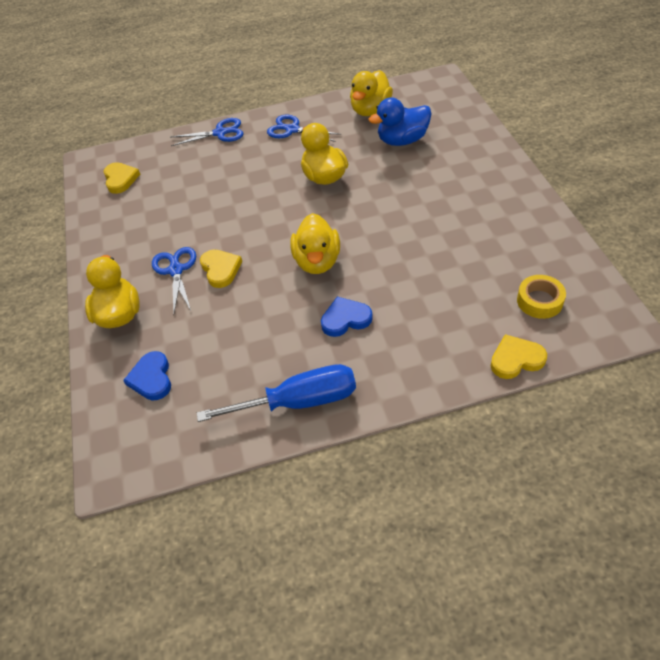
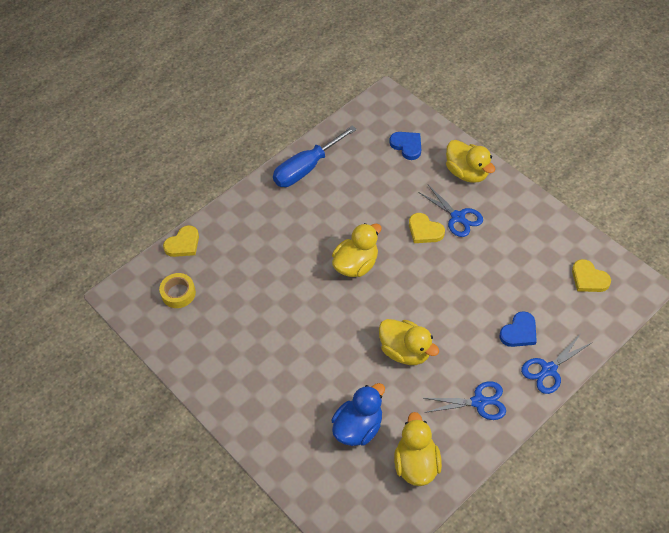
camera: 150 degrees right, 5 degrees up
yellow duck [290,213,340,274] -> yellow duck turned 75 degrees clockwise [332,223,382,277]
blue heart [321,297,373,337] -> blue heart moved to [499,311,537,347]

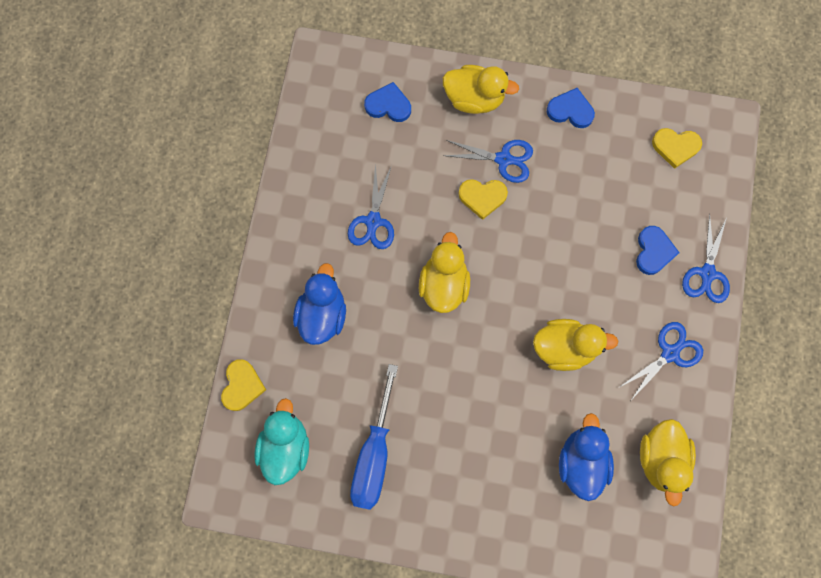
camera: 40 degrees left, 20 degrees up
yellow tape [159,273,196,308] -> turquoise duck [254,398,309,485]
blue screwdriver [273,125,357,187] -> blue screwdriver moved to [350,364,398,510]
yellow duck [394,412,442,486] -> yellow duck turned 135 degrees counterclockwise [640,419,696,507]
none -> blue duck [293,263,346,345]
none -> blue scissors [348,163,394,249]
none -> blue heart [547,88,595,128]

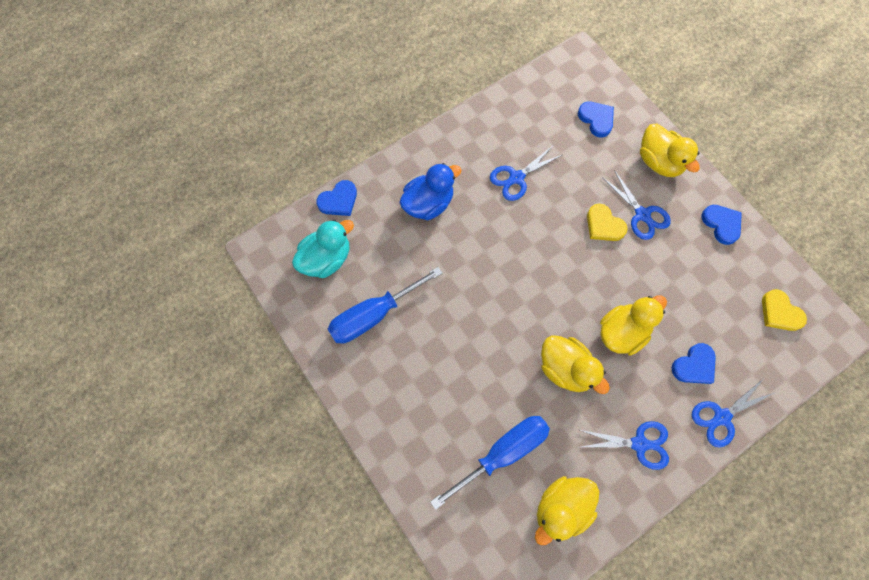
camera: 45 degrees right, 5 degrees down
yellow heart [221,359,266,411] -> blue heart [316,180,357,216]
yellow duck [419,232,470,313] -> yellow duck moved to [600,295,667,356]
blue duck [559,413,614,501] -> blue screwdriver [430,416,550,510]

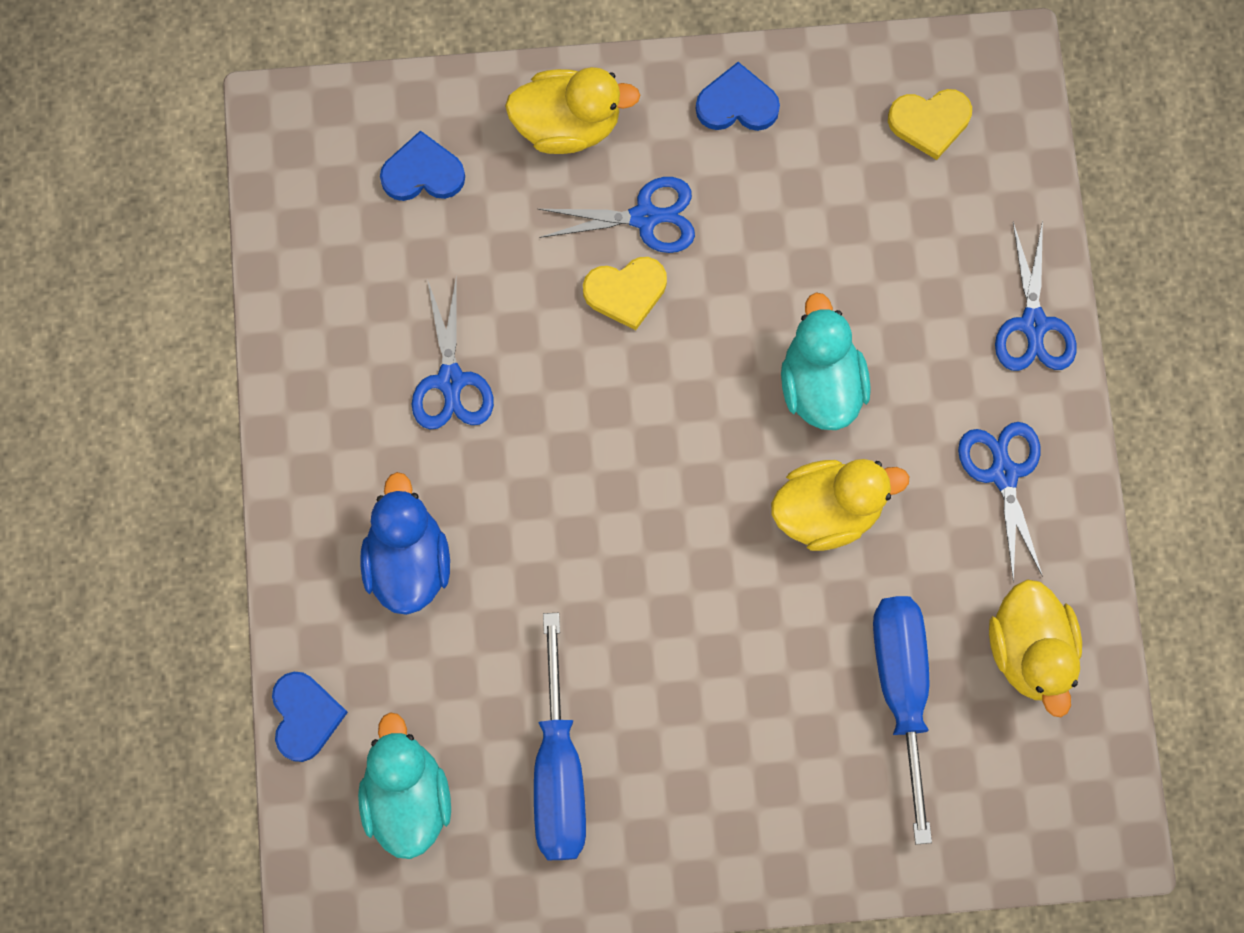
camera: 60 degrees left, 5 degrees up
blue scissors [580,421,669,470] -> blue scissors turned 45 degrees counterclockwise [958,422,1043,582]
yellow duck [600,295,667,356] -> turquoise duck [781,292,871,430]
blue heart [671,343,716,384] -> none

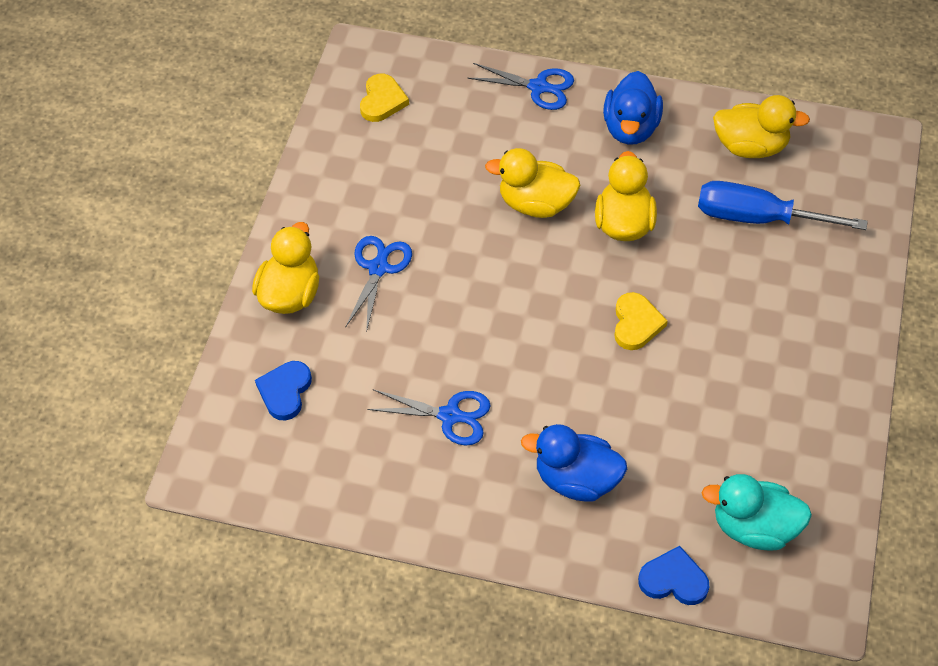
camera: 70 degrees left, 20 degrees down
blue screwdriver [534,613,586,860] -> none
yellow heart [583,257,667,330] -> yellow heart moved to [614,292,668,350]
blue heart [696,62,780,131] -> none
turquoise duck [781,292,871,430] -> yellow duck [485,148,580,218]
blue scissors [958,422,1043,582] -> blue duck [603,71,663,145]

